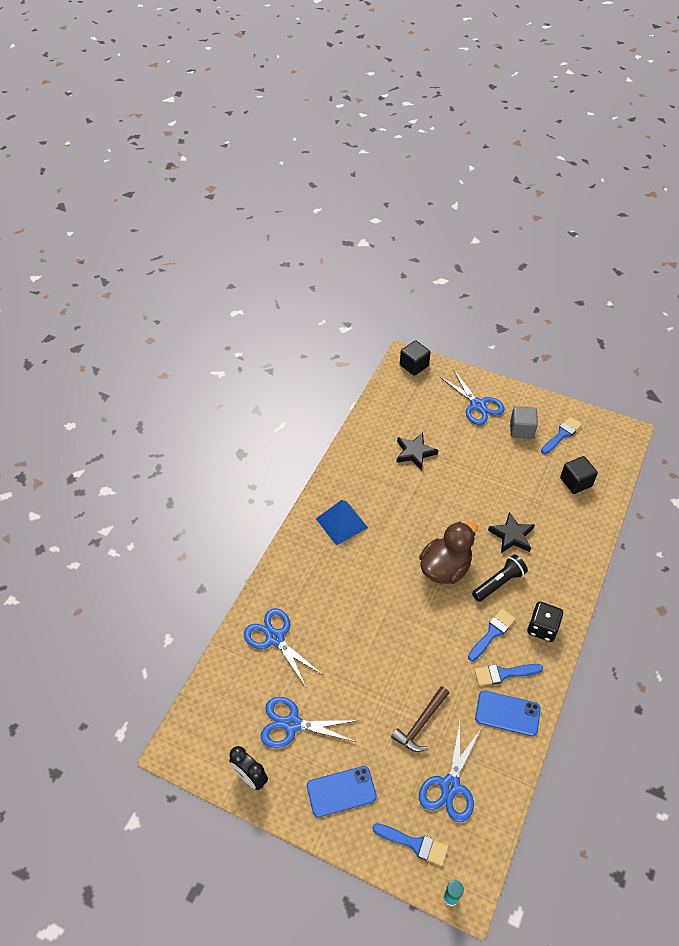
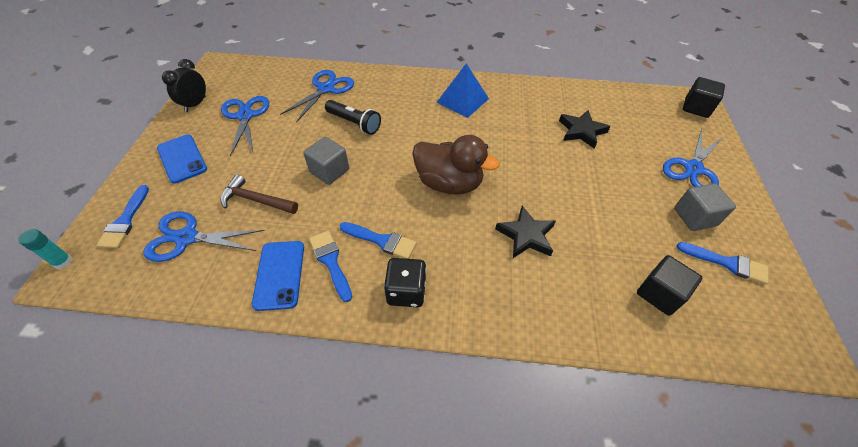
camera: 70 degrees right, 0 degrees up
black flashlight [472,554,528,602] -> black flashlight moved to [325,100,381,135]
none -> grey cube [303,137,349,185]

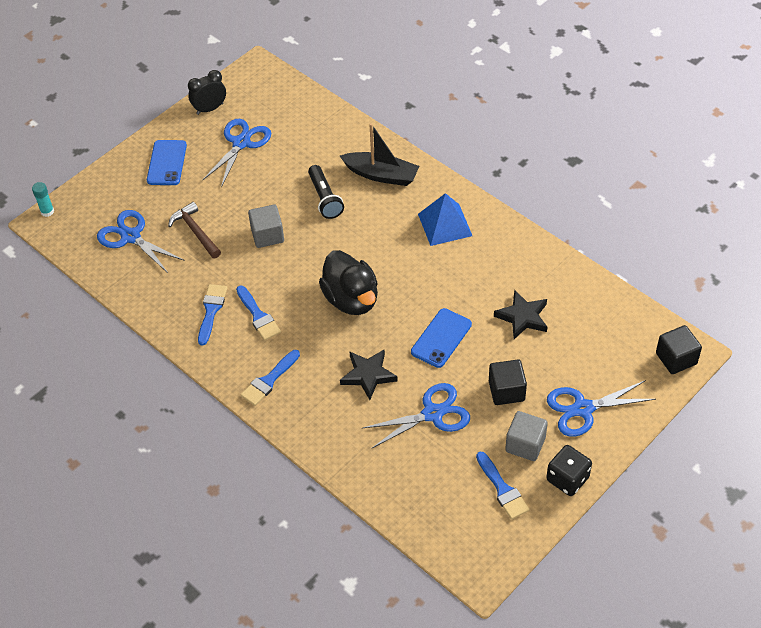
camera: 40 degrees right, 0 degrees up
blue brush [96,185,149,248] -> blue brush moved to [240,350,300,406]
blue phone [252,241,304,311] -> blue phone moved to [411,308,472,368]
blue scissors [280,70,354,122] -> blue scissors moved to [363,383,470,449]
black dice [384,258,426,307] -> black dice moved to [546,445,592,496]
brown duck [412,135,500,195] -> black duck [319,250,378,315]
black cube [637,255,702,316] -> black cube moved to [489,360,527,405]
none -> black boat [340,123,419,186]

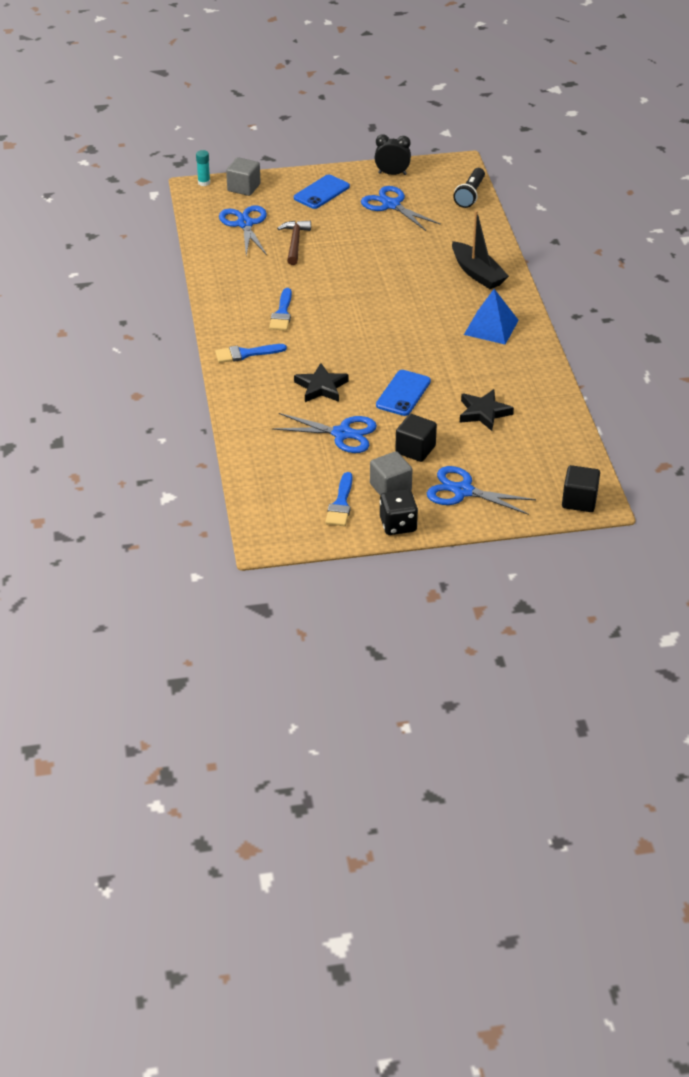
camera: 35 degrees right, 10 degrees down
blue brush [198,284,227,346] -> none
blue scissors [202,119,271,187] -> blue scissors turned 105 degrees counterclockwise [361,186,441,231]
grey cube [248,204,284,248] -> grey cube moved to [226,157,261,196]
black flashlight [308,165,344,219] -> black flashlight moved to [453,168,485,208]
black duck [319,250,378,315] -> none
blue phone [411,308,472,368] -> blue phone turned 45 degrees counterclockwise [376,370,431,416]

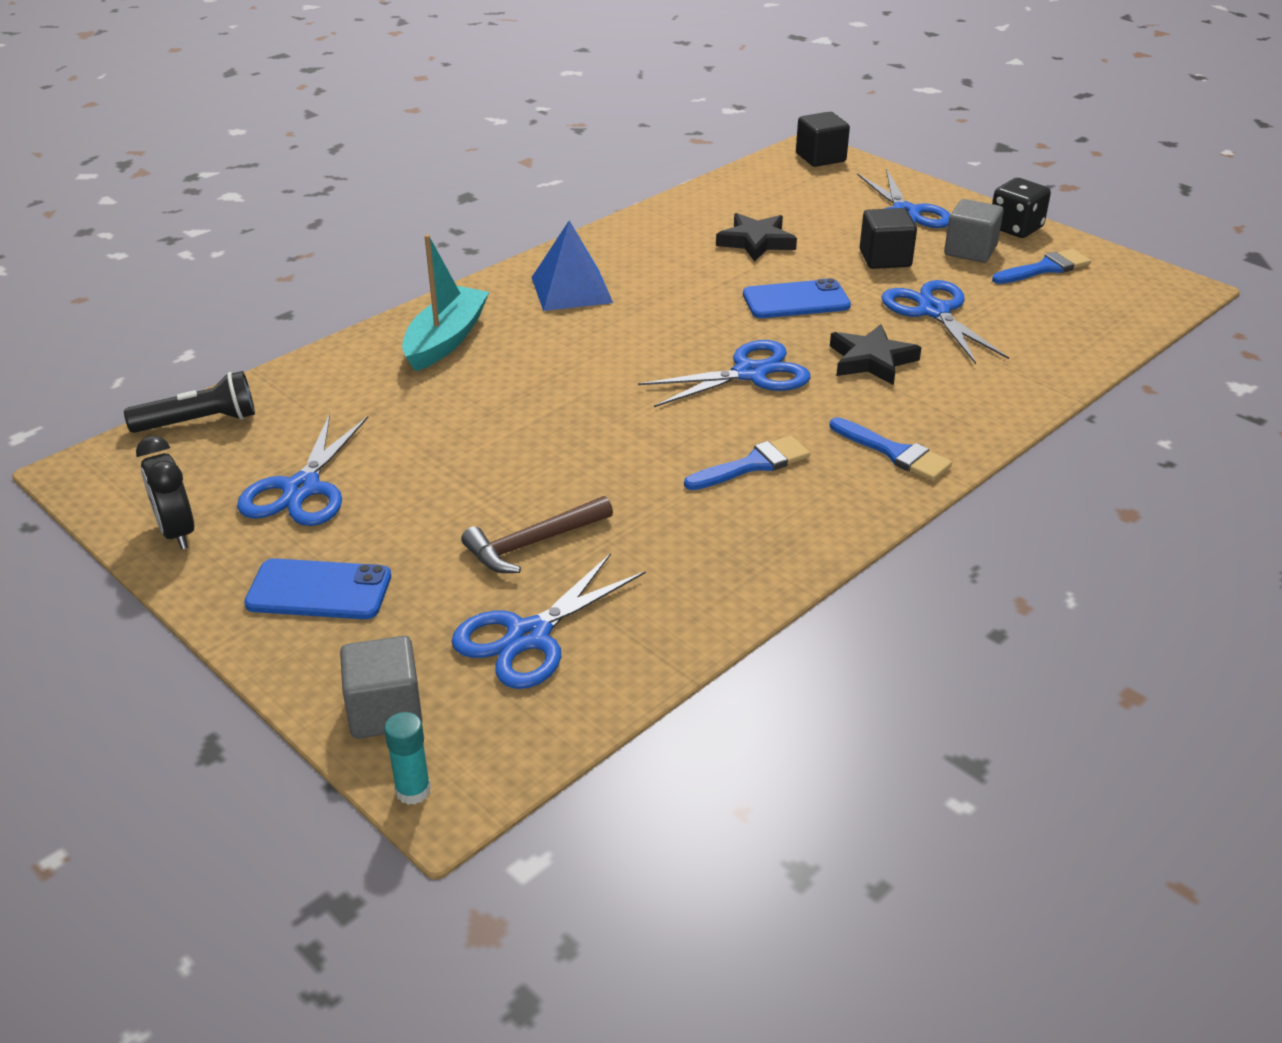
camera: 125 degrees left, 5 degrees down
black boat [452,210,509,289] -> turquoise boat [402,234,489,372]
none -> blue scissors [638,340,810,407]

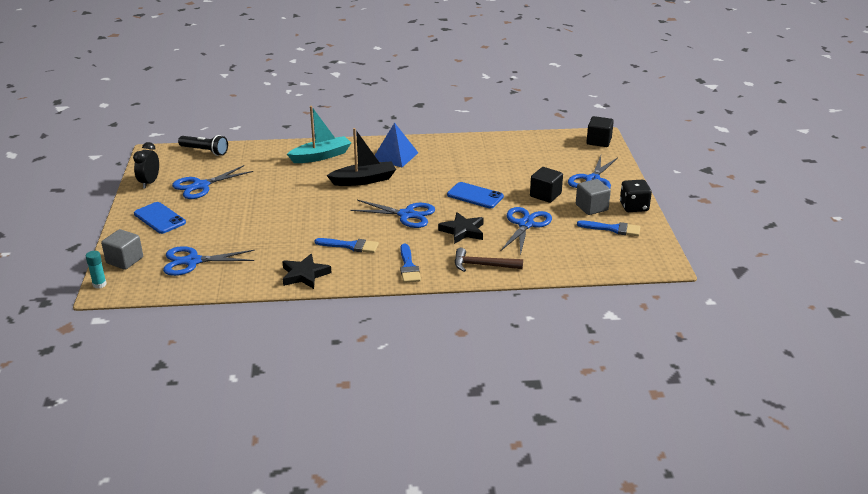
camera: 40 degrees right, 5 degrees down
brown hammer [461,496,613,573] -> brown hammer moved to [455,248,523,272]
black star [716,213,797,262] -> black star moved to [282,254,331,289]
none -> black boat [326,128,396,186]

